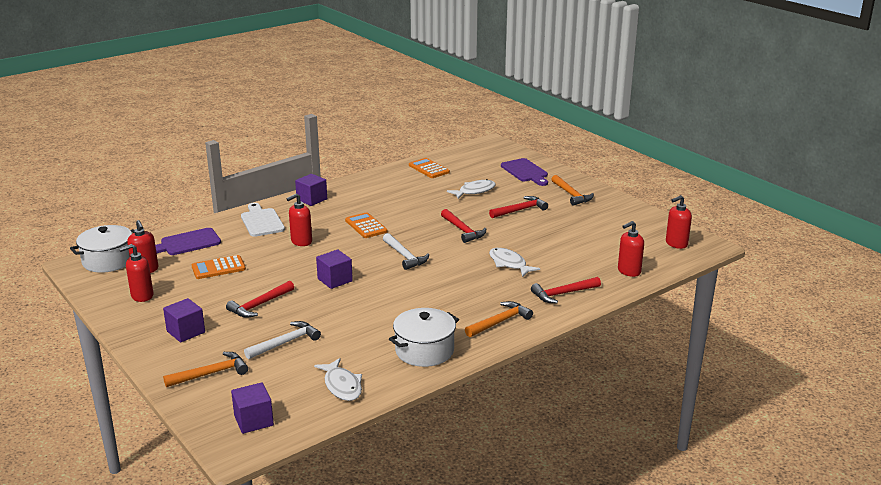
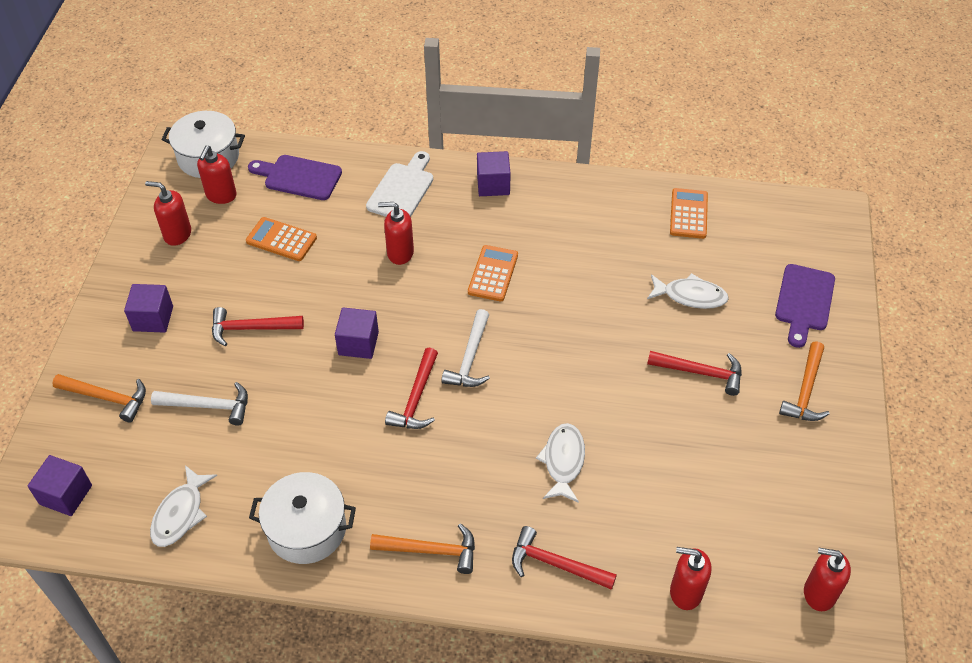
camera: 45 degrees right, 25 degrees up
red hammer [441,209,486,243] -> red hammer moved to [385,348,438,429]

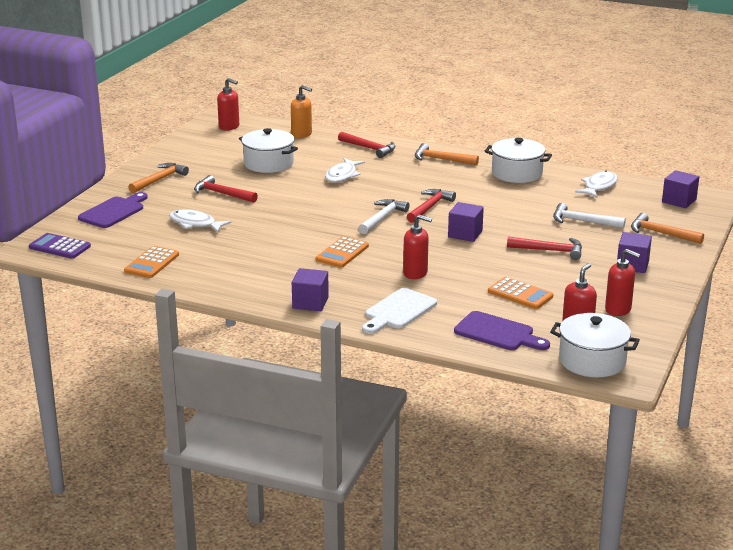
camera: 165 degrees left, 25 degrees down
red soap dispenser [670,547,711,610] -> orange soap dispenser [291,85,312,138]
none -> purple calculator [29,233,91,259]
none -> white pot [239,128,298,173]

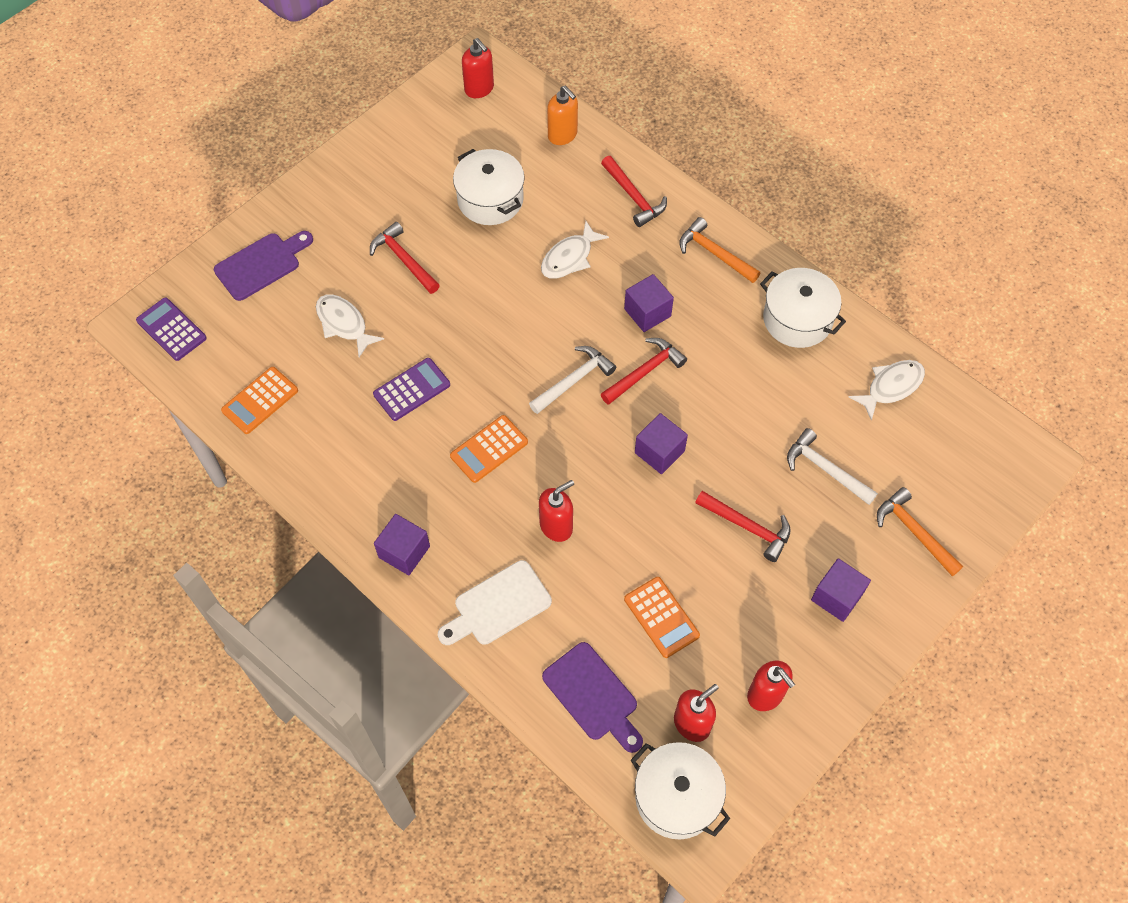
camera: 20 degrees right, 35 degrees up
orange hammer [129,163,189,193] -> none
red soap dispenser [403,215,432,279] -> red soap dispenser turned 75 degrees counterclockwise [539,480,574,542]
purple cube [662,170,699,208] -> purple cube moved to [624,274,674,332]
none -> purple calculator [373,358,450,421]

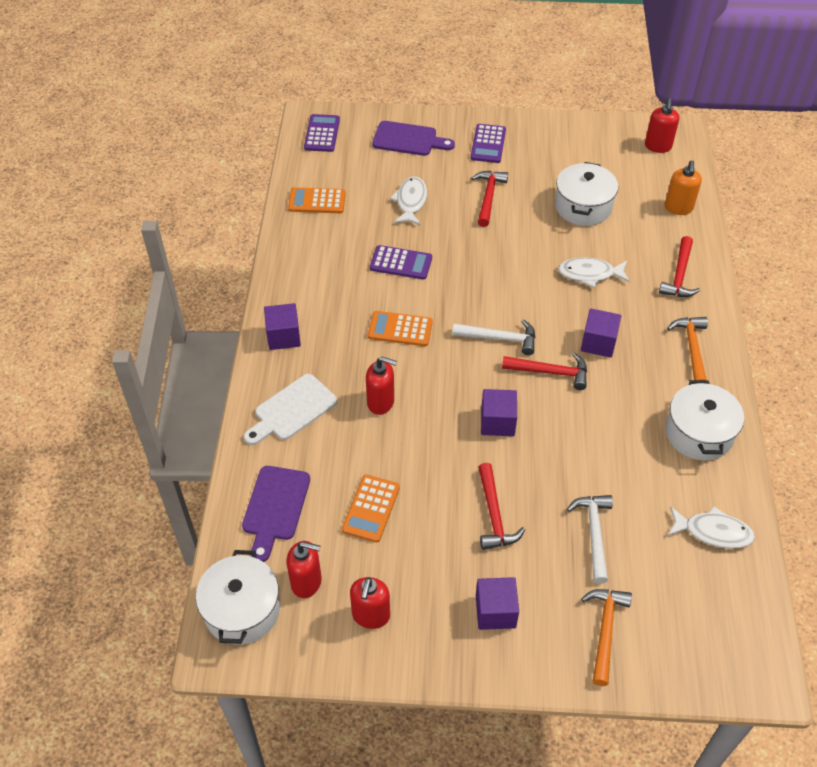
camera: 50 degrees right, 10 degrees down
white cutting board [438,560,552,645] -> white cutting board turned 60 degrees counterclockwise [244,374,337,445]
none -> purple calculator [471,124,506,163]

